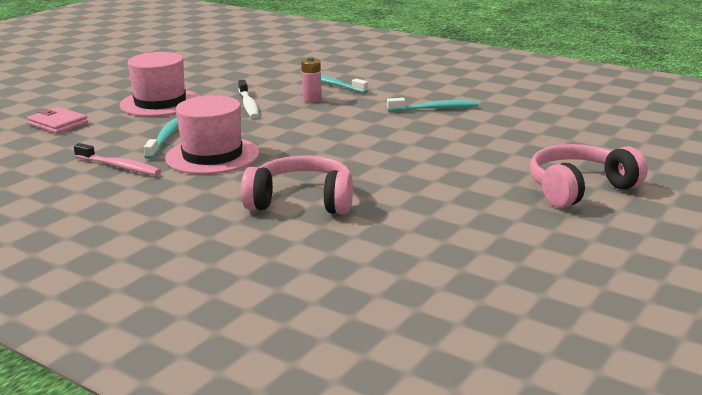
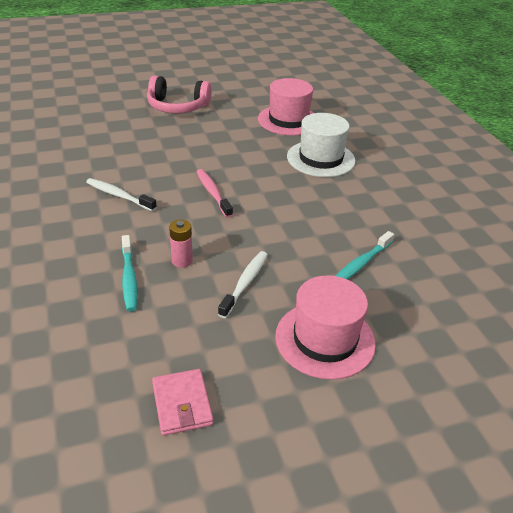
camera: 145 degrees left, 15 degrees up
pink wallet [27,107,88,134] -> pink wallet moved to [152,369,213,436]
pink toothbrush [74,143,161,175] -> pink toothbrush moved to [197,169,233,218]
pink hat [165,95,260,174] -> pink hat moved to [258,78,314,136]
pink headphones [241,156,353,214] -> white hat [287,113,356,177]
turquoise toothbrush [387,98,478,112] -> white toothbrush [86,178,157,211]

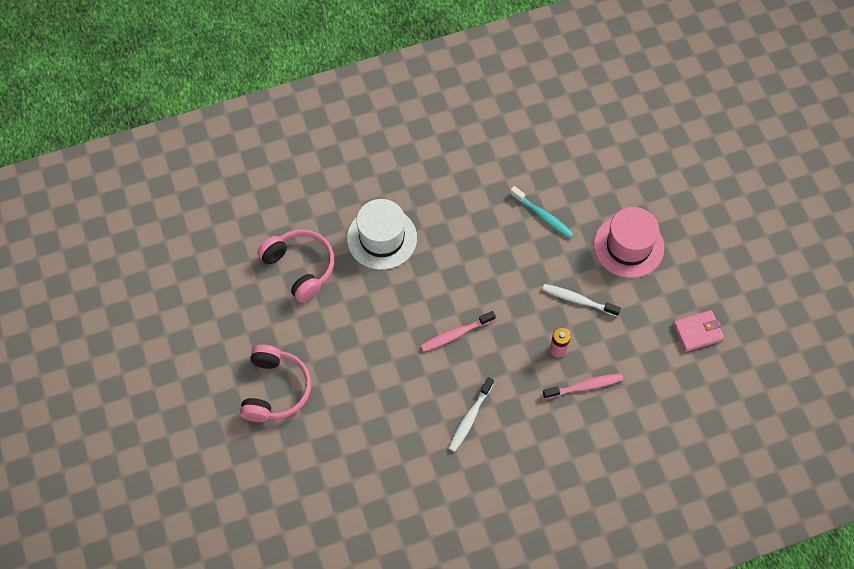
camera: 90 degrees left, 25 degrees up
turquoise toothbrush [122,235,138,311] -> pink toothbrush [543,373,623,399]
pink hat [258,78,314,136] -> pink headphones [257,229,334,303]

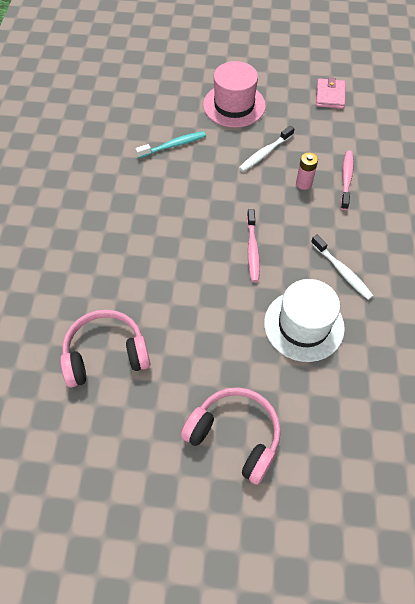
camera: 65 degrees left, 5 degrees down
white hat [347,199,417,270] -> white hat moved to [264,279,345,362]

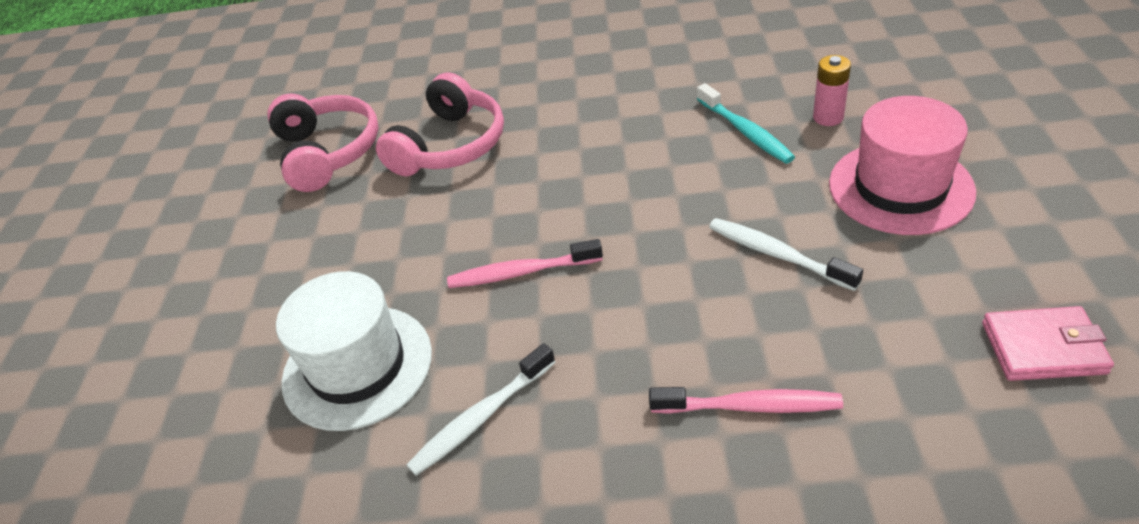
camera: 90 degrees right, 15 degrees down
pink headphones [181,387,281,485] -> pink headphones moved to [376,72,504,176]
pink battery [296,153,318,190] -> pink battery moved to [813,55,851,126]

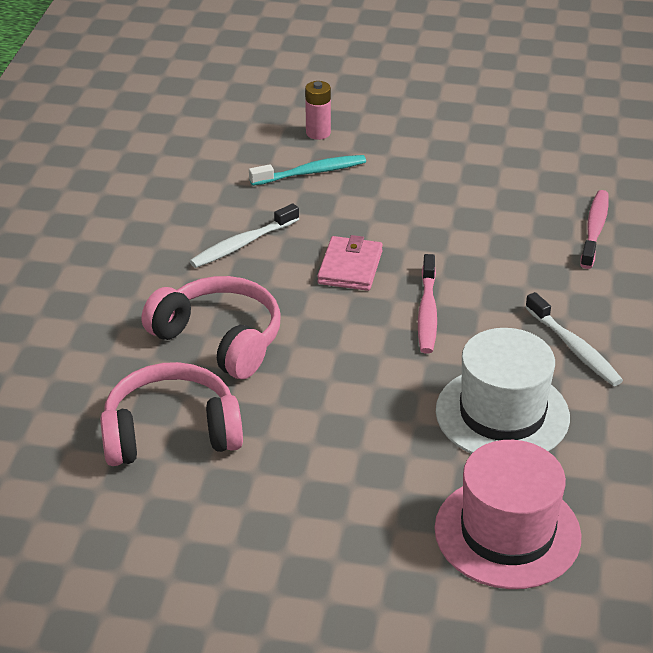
camera: 85 degrees left, 5 degrees down
white toothbrush [709,218,863,291] -> white toothbrush moved to [190,204,299,268]
pink hat [829,96,976,235] -> pink hat moved to [435,440,581,589]
pink wallet [982,306,1114,381] -> pink wallet moved to [317,235,383,291]

